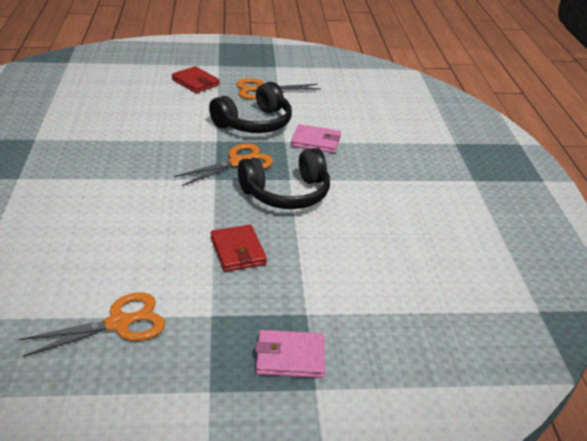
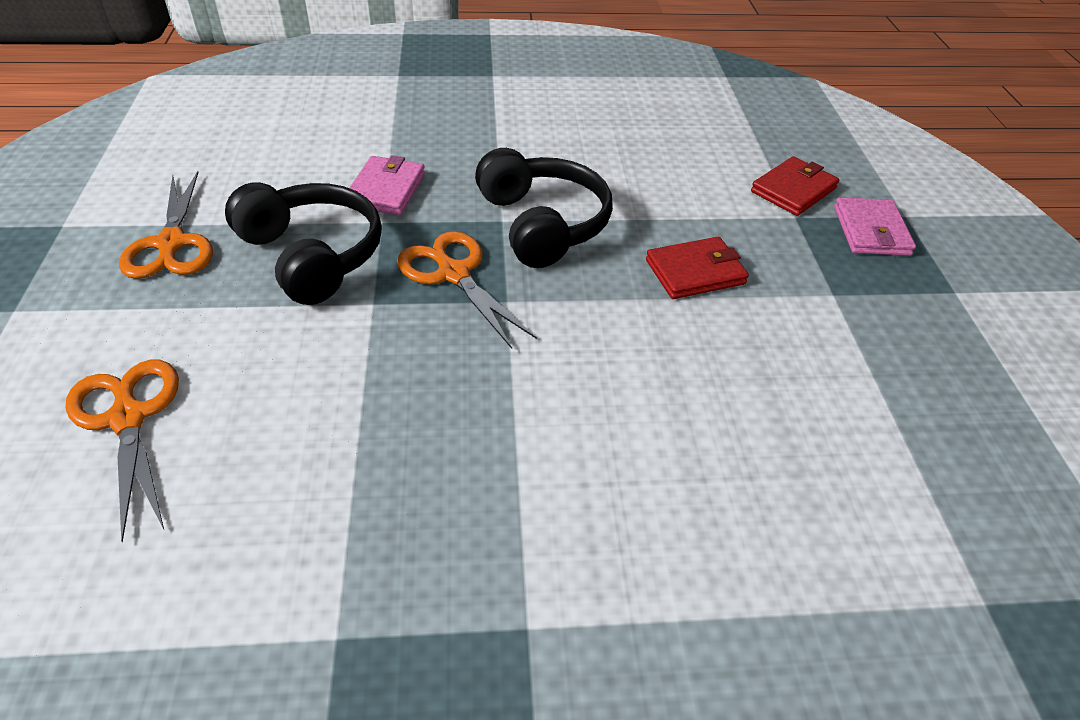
camera: 90 degrees left, 10 degrees up
orange scissors [19,292,165,357] -> orange scissors moved to [66,360,179,543]
red wallet [172,66,220,93] -> red wallet moved to [751,156,839,216]

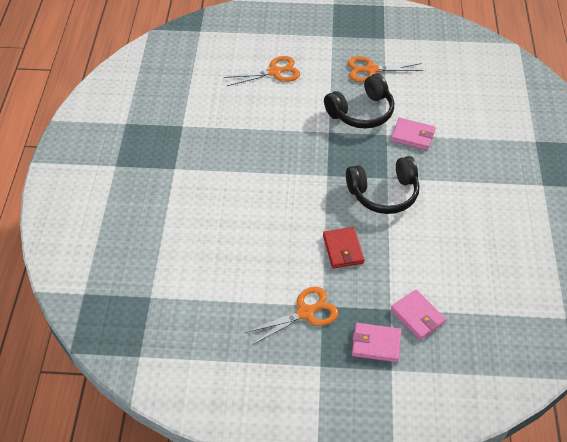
camera: 100 degrees right, 5 degrees up
orange scissors [397,231,537,349] -> orange scissors moved to [245,287,338,345]
red wallet [751,156,839,216] -> pink wallet [391,289,446,340]

